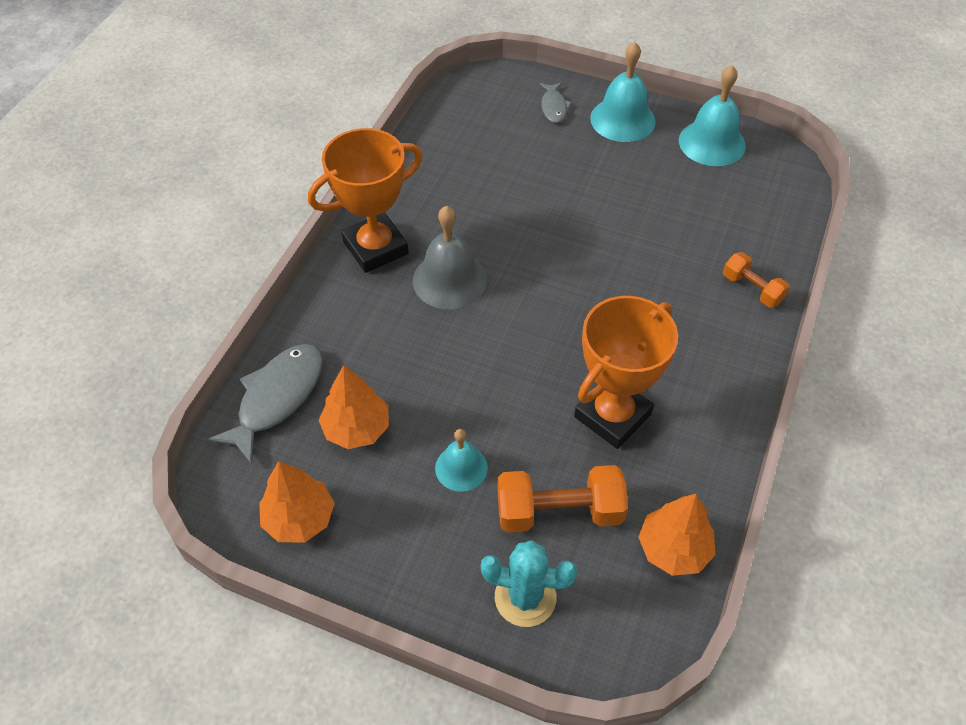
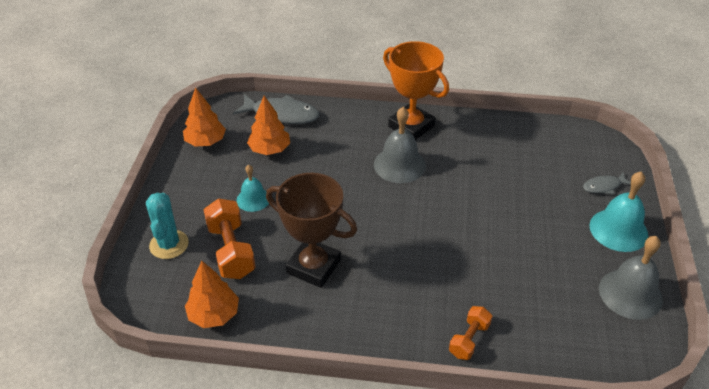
camera: 75 degrees right, 10 degrees down
orange trophy [574,296,678,449] -> brown trophy [266,173,357,288]
turquoise bell [679,65,746,166] -> grey bell [599,236,663,320]

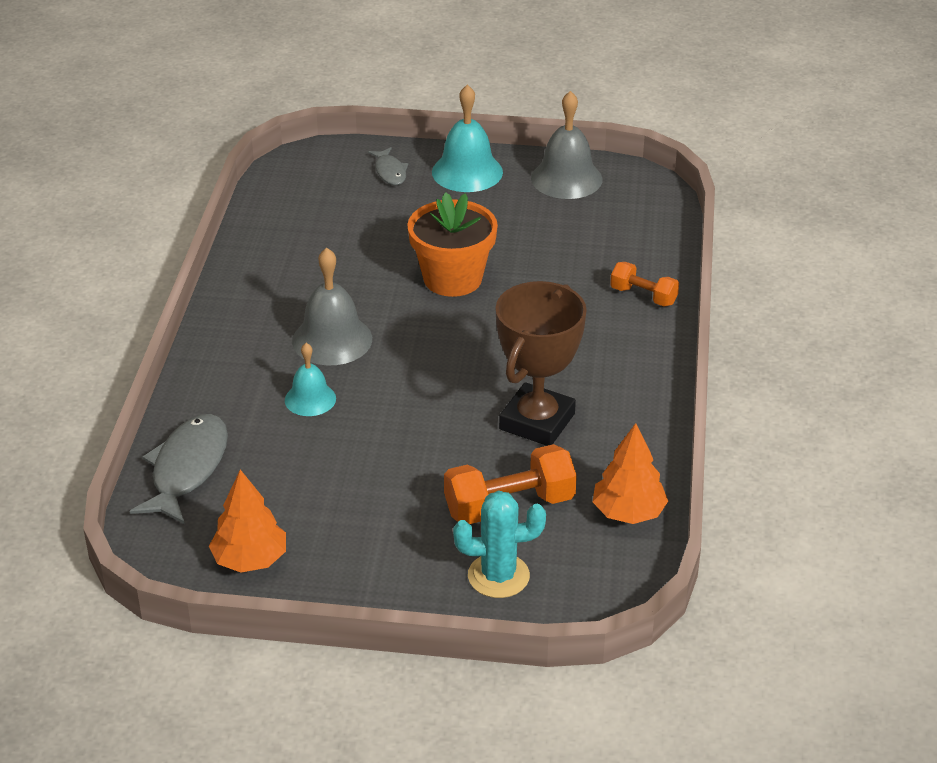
camera: 90 degrees left, 5 degrees down
turquoise bell [237,164,269,212] -> turquoise bell moved to [285,343,336,416]
orange tree [247,96,290,155] -> none
orange trophy [383,41,449,140] -> none
none -> orange flower pot [407,192,498,297]

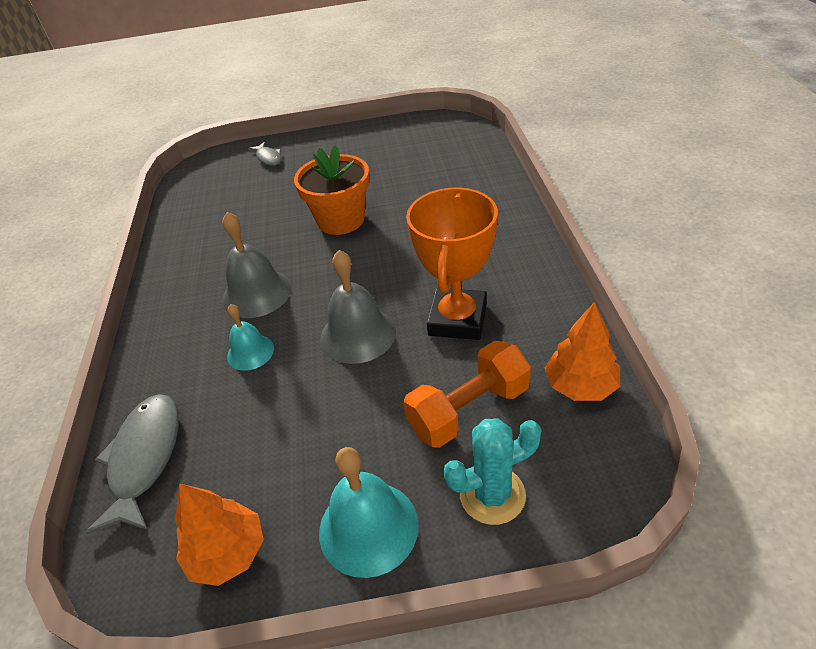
camera: 10 degrees left, 5 degrees up
turquoise bell [432,85,503,192] -> turquoise bell moved to [319,447,419,578]
brown trophy [496,281,587,446] -> orange trophy [406,187,498,340]
grey bell [531,91,602,199] -> grey bell moved to [320,250,396,364]
orange dumbbell [610,262,679,306] -> none

